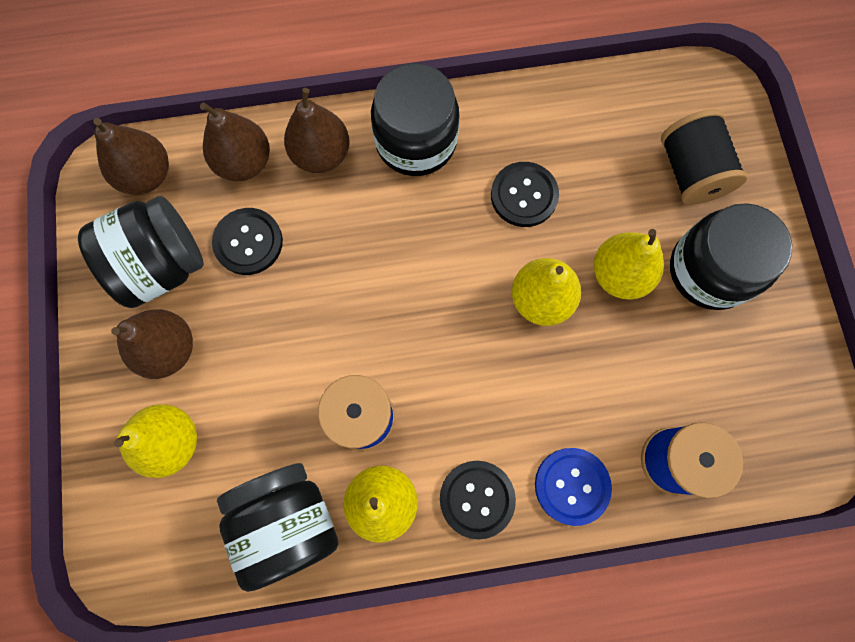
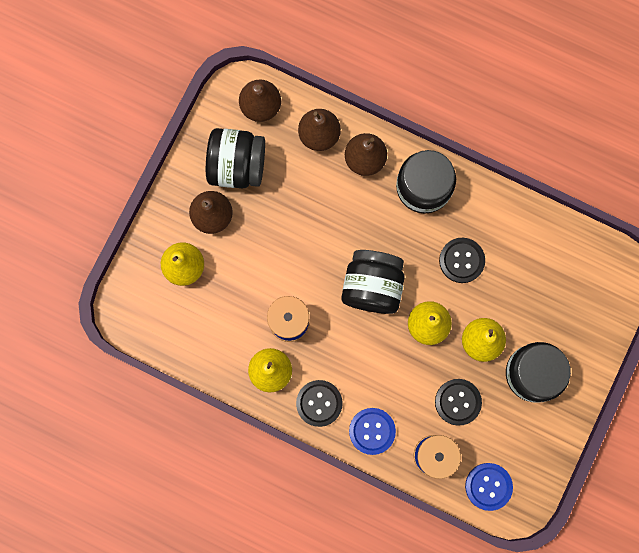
camera: 35 degrees right, 5 degrees up
black button [212,208,283,275] -> black button moved to [435,379,482,426]
black jar [217,463,338,592] -> black jar moved to [341,250,405,314]
black spool [661,109,747,205] -> none
none -> blue button [465,463,513,511]

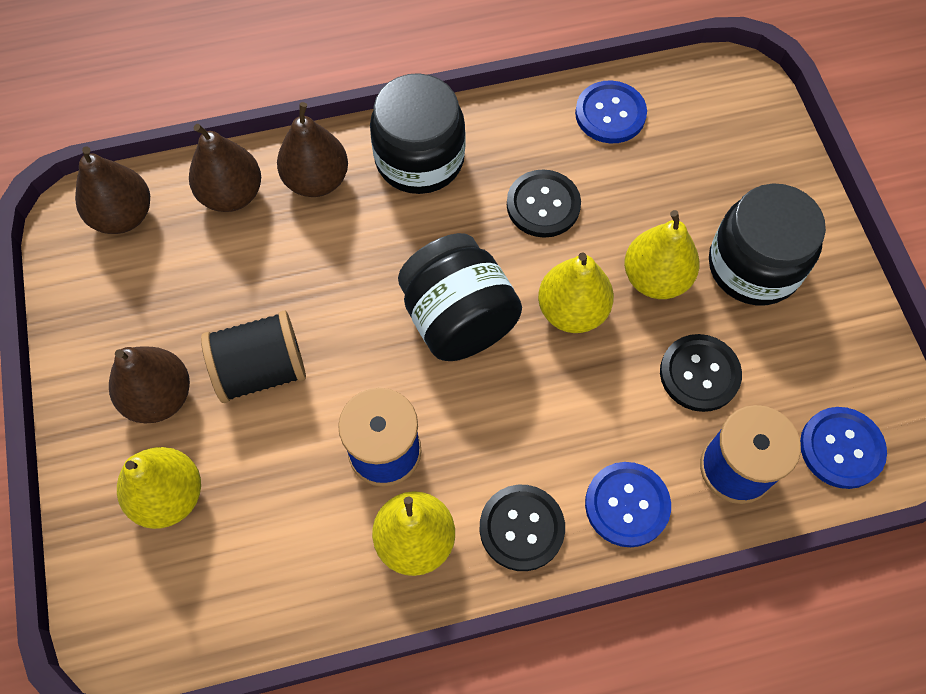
camera: 40 degrees left, 15 degrees down
black jar [206,128,265,188] -> none
none -> black spool [201,311,306,403]
none -> blue button [575,81,647,143]

